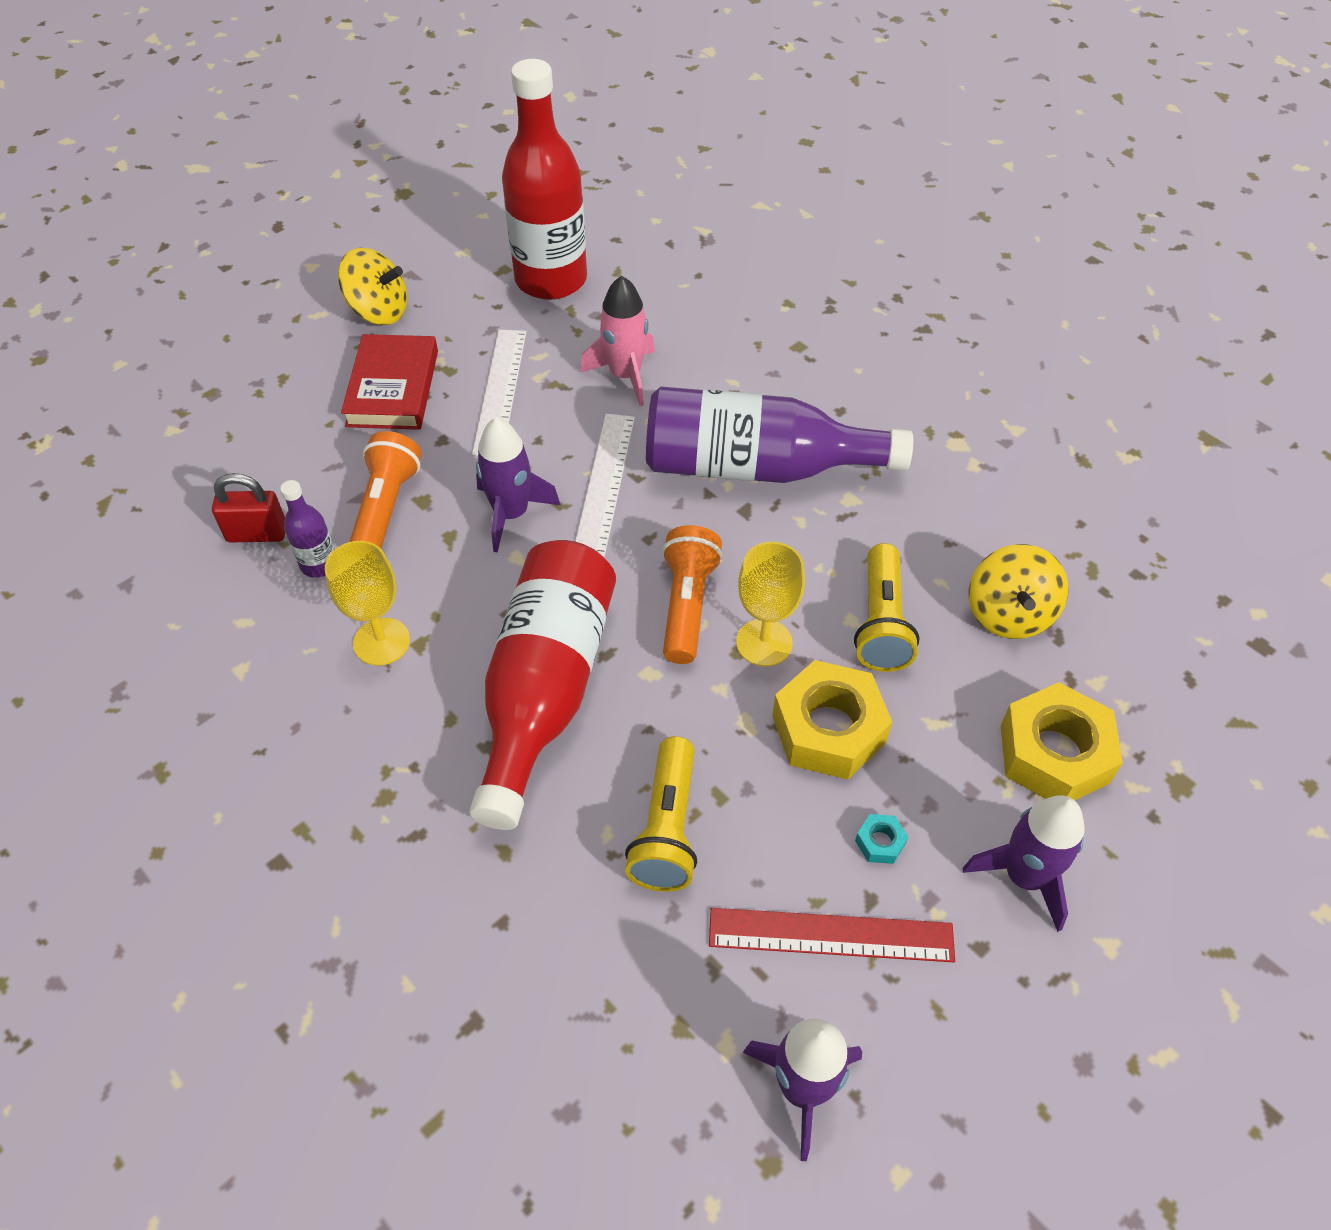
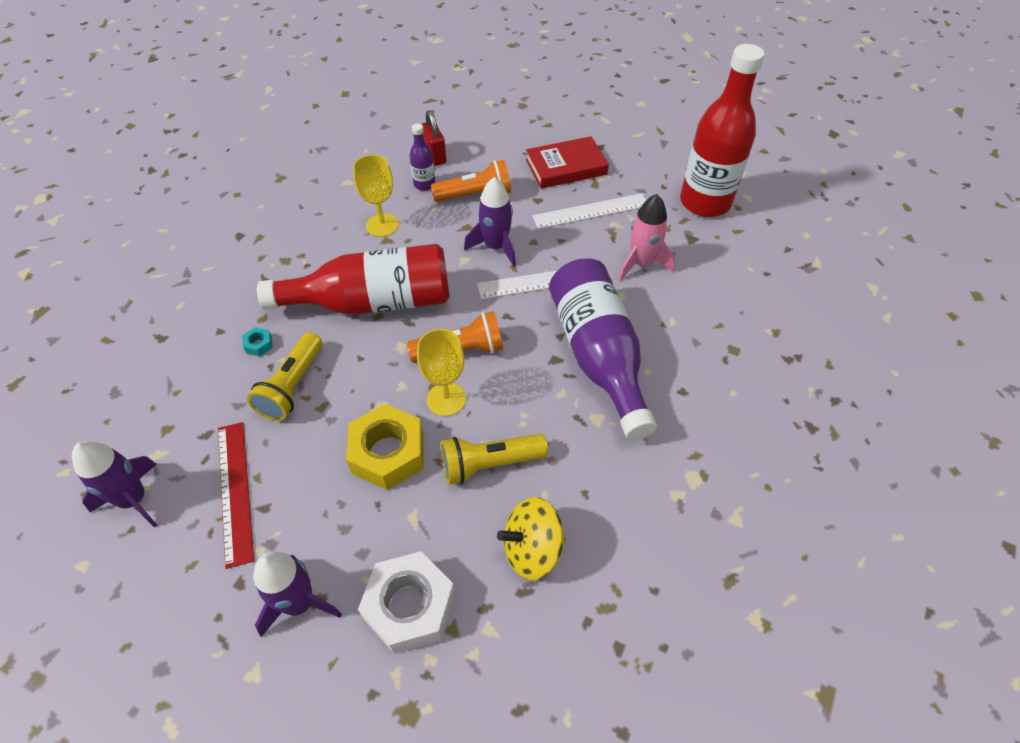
camera: 70 degrees right, 0 degrees up
yellow spinning top [338,248,407,325] -> none
yellow flashlight [625,736,697,892] -> yellow flashlight turned 60 degrees counterclockwise [247,332,323,421]
turquoise nut [855,814,908,864] -> turquoise nut moved to [242,327,273,356]
yellow nut [1000,682,1123,800] -> white nut [358,551,455,654]

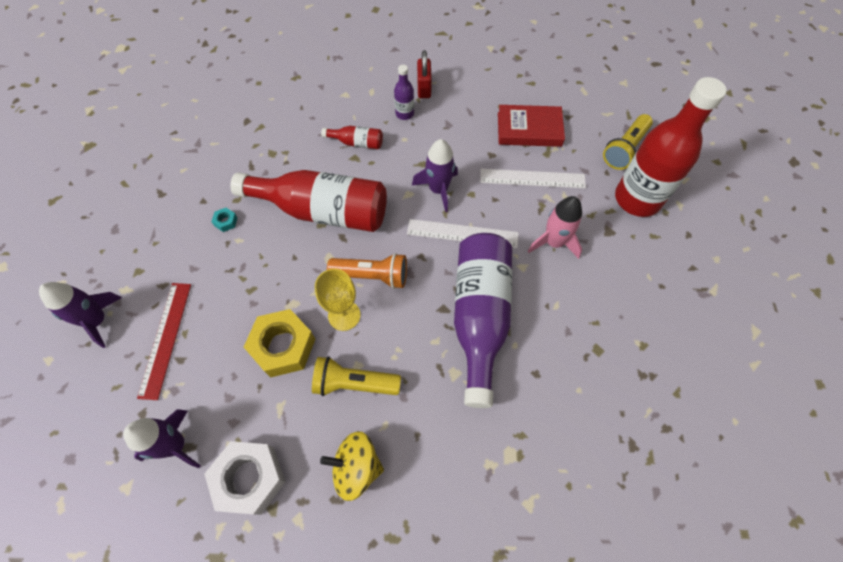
camera: 20 degrees right, 10 degrees up
yellow flashlight [247,332,323,421] -> yellow flashlight moved to [603,114,653,170]
yellow goblet [353,155,399,237] -> red bottle [321,126,383,149]
orange flashlight [431,160,511,202] -> none

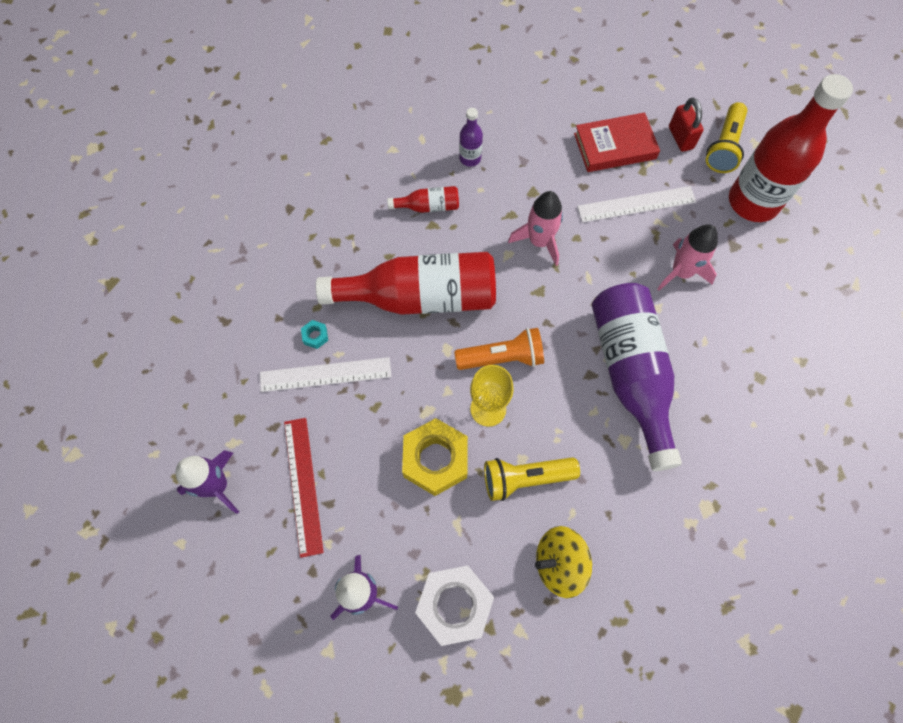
camera: 15 degrees left, 5 degrees up
white ruler [407,219,519,248] -> white ruler moved to [260,357,392,392]
purple rocket [412,139,458,213] -> pink rocket [508,191,563,266]
red padlock [417,50,432,98] -> red padlock moved to [669,97,704,152]

